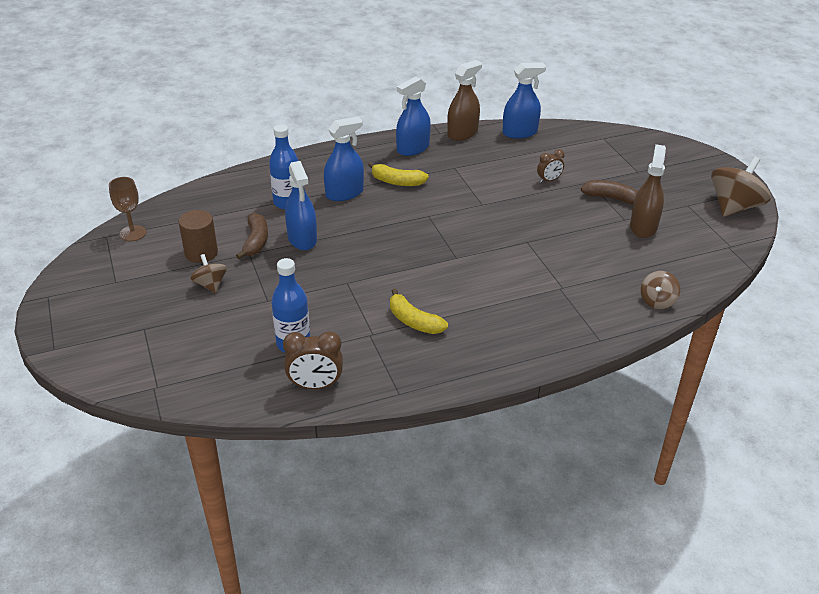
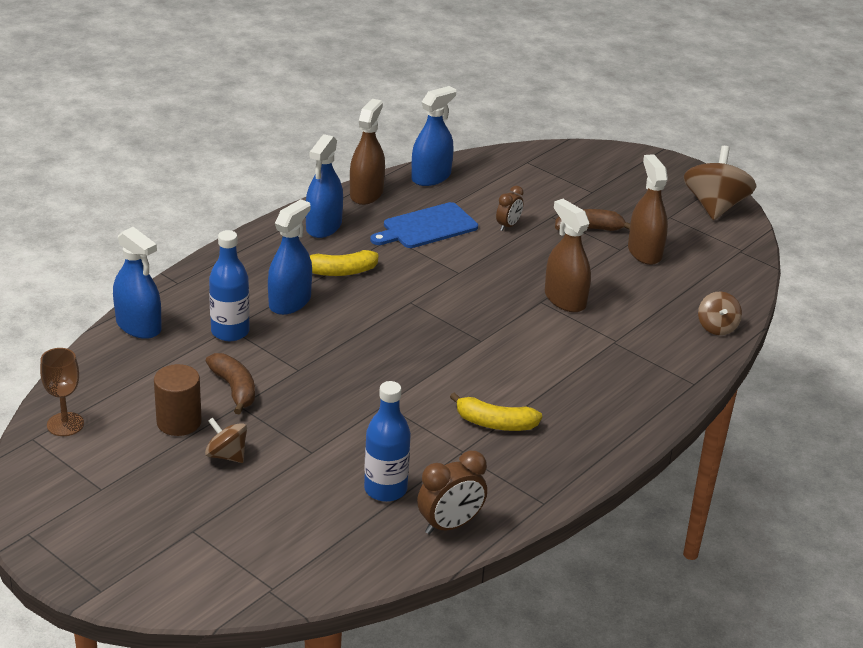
camera: 30 degrees left, 5 degrees down
blue spray bottle [285,161,317,250] -> blue spray bottle moved to [113,227,162,339]
none -> blue cutting board [370,202,478,248]
none -> brown spray bottle [545,199,591,312]

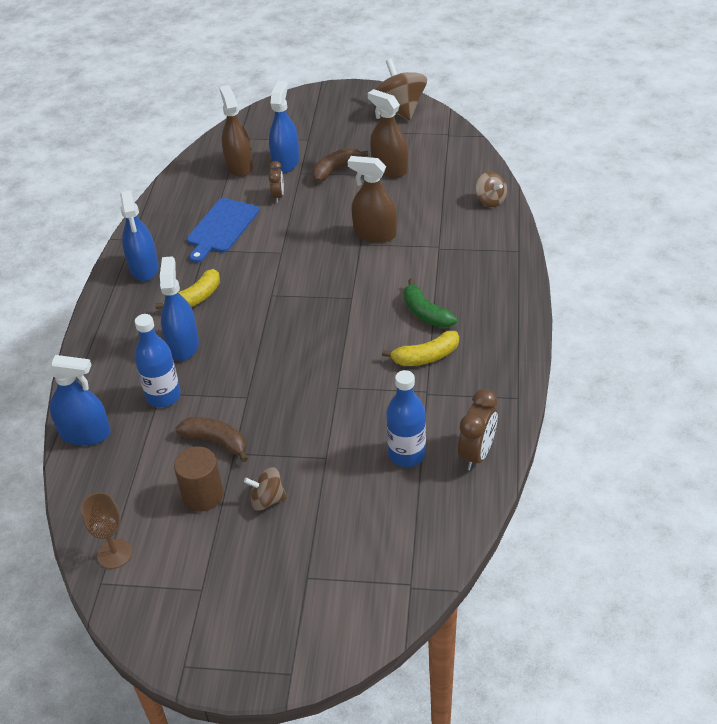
camera: 30 degrees left, 10 degrees up
brown spray bottle [350,99,385,205] -> brown spray bottle moved to [219,85,253,177]
blue spray bottle [411,86,456,186] -> blue spray bottle moved to [269,81,300,173]
none -> green banana [404,278,457,328]

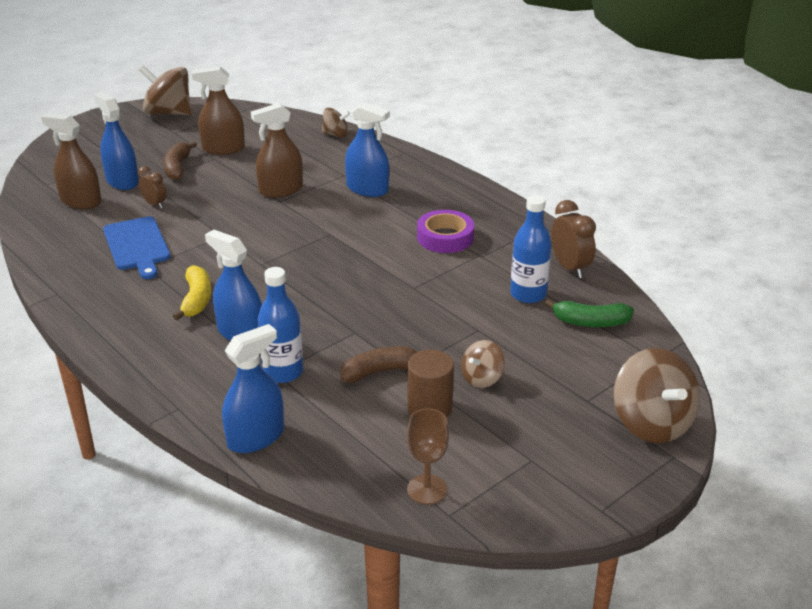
camera: 50 degrees left, 10 degrees down
blue spray bottle [120,190,159,281] -> blue spray bottle moved to [345,102,389,197]
yellow banana [382,331,459,366] -> purple tape [417,210,474,253]
green banana [404,278,457,328] -> green banana moved to [545,299,634,327]
none -> brown spinning top [614,348,700,443]

